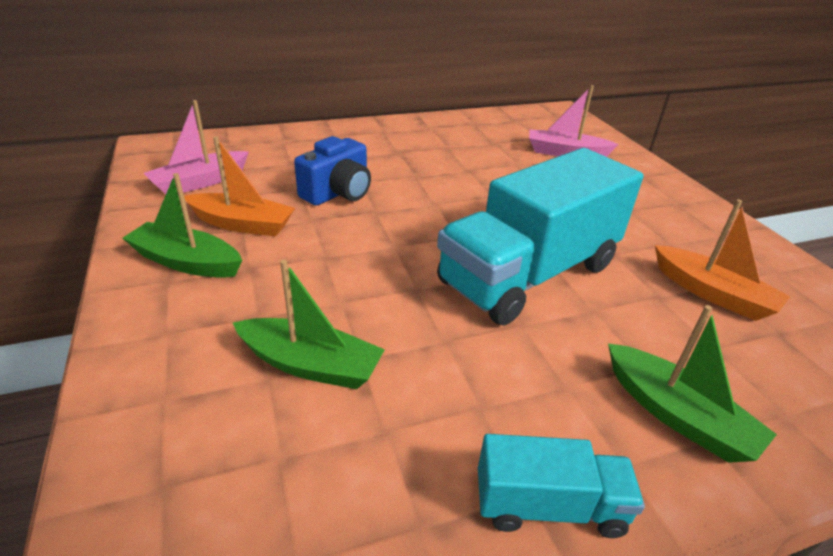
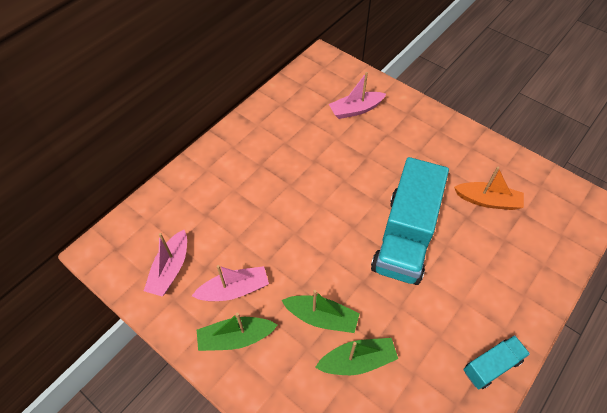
camera: 30 degrees left, 20 degrees up
orange boat [184,136,295,236] -> pink boat [192,265,269,301]
blue camera [294,136,371,206] -> none
green boat [608,305,777,463] -> green boat moved to [281,290,360,333]

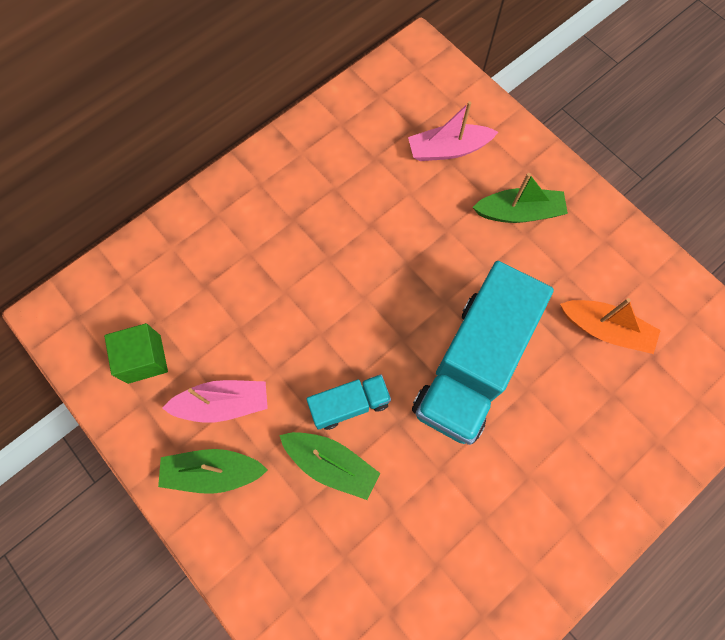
camera: 10 degrees right, 15 degrees up
pink boat [144,230,187,296] -> green cube [104,323,168,384]
green boat [315,338,398,375] -> green boat moved to [473,173,568,223]
turquoise truck [463,335,530,390] -> turquoise truck moved to [306,374,391,430]

